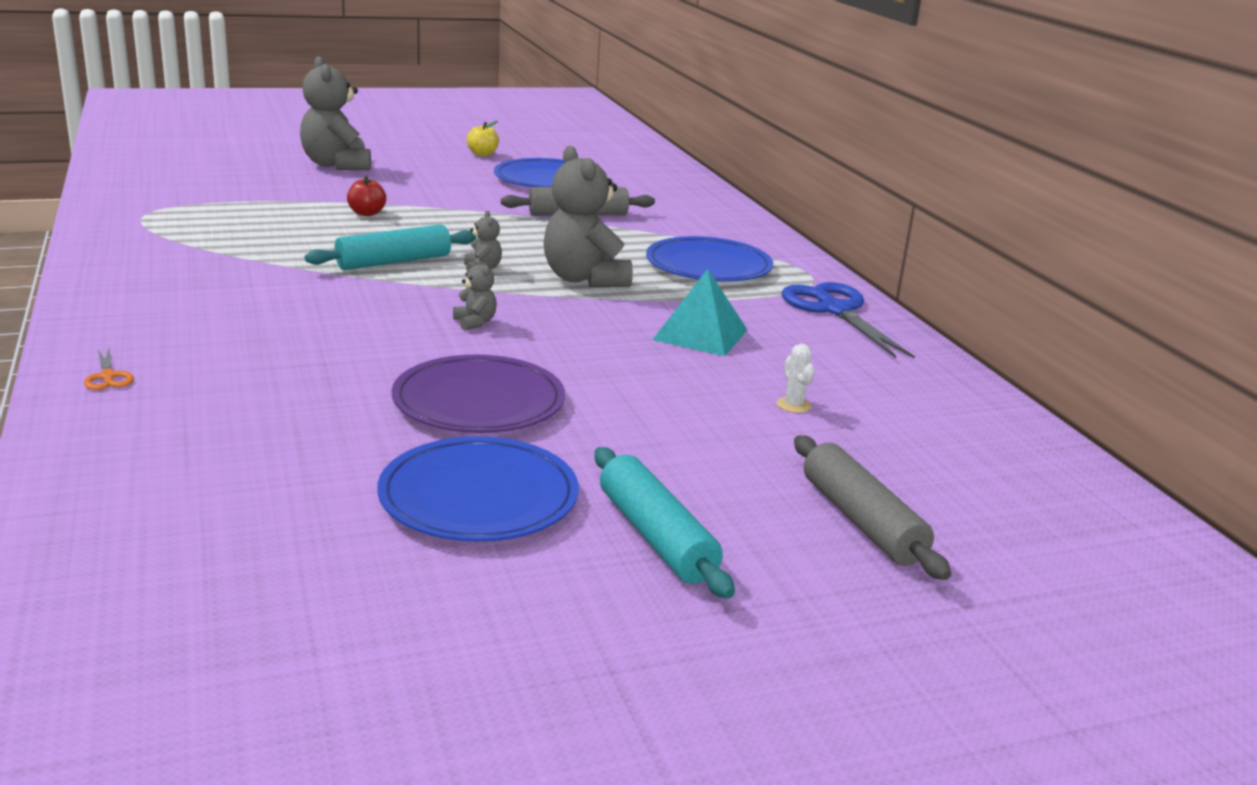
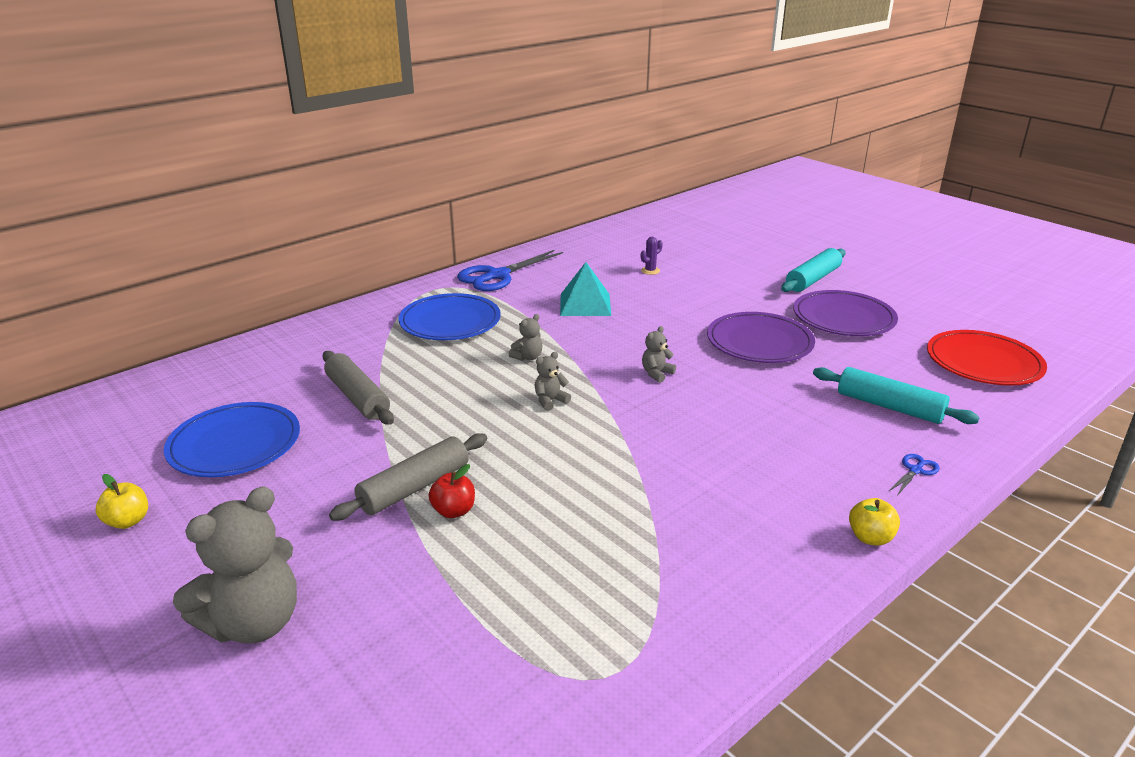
camera: 110 degrees left, 5 degrees up
orange scissors [84,349,134,390] -> blue scissors [889,454,939,495]
turquoise rolling pin [305,224,476,270] -> turquoise rolling pin moved to [813,367,980,424]
blue plate [377,436,579,542] -> purple plate [793,290,898,336]
grey teddy bear [544,146,633,287] -> grey teddy bear [509,314,542,361], size x0.44
white cactus [777,344,815,413] -> purple cactus [641,237,663,275]
grey rolling pin [794,435,951,580] -> grey rolling pin moved to [329,433,487,521]
none -> yellow apple [849,498,900,546]
none -> red plate [927,330,1047,386]

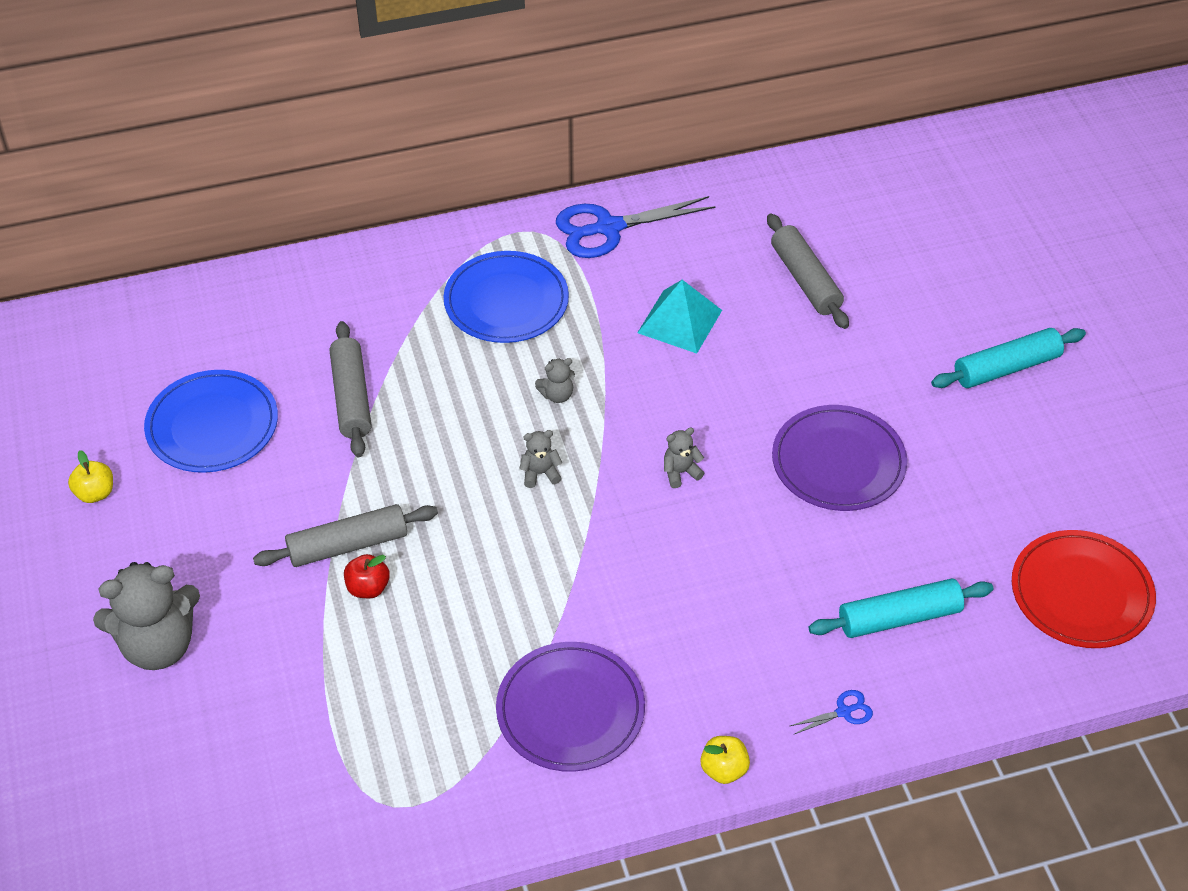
camera: 25 degrees right, 20 degrees up
purple cactus [641,237,663,275] -> grey rolling pin [767,213,849,329]
purple plate [793,290,898,336] -> purple plate moved to [496,642,645,772]
turquoise rolling pin [813,367,980,424] -> turquoise rolling pin turned 75 degrees counterclockwise [808,579,993,638]

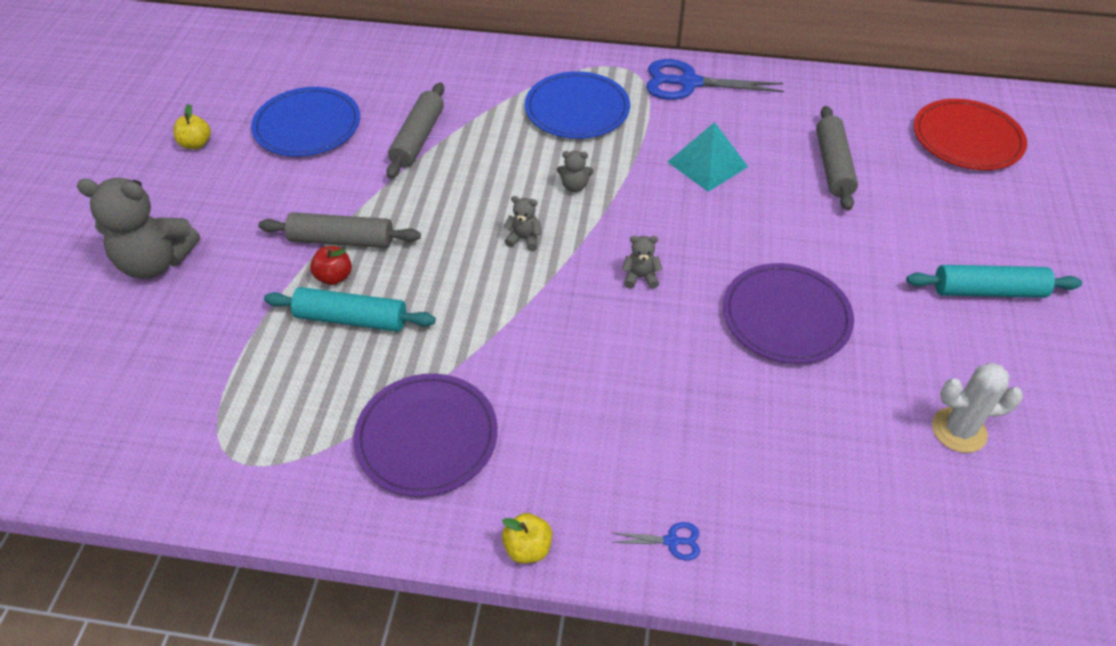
camera: 25 degrees right, 0 degrees up
turquoise rolling pin [808,579,993,638] -> turquoise rolling pin moved to [264,287,435,332]
red plate [1012,530,1156,648] -> red plate moved to [914,99,1027,170]
none -> white cactus [932,362,1023,453]

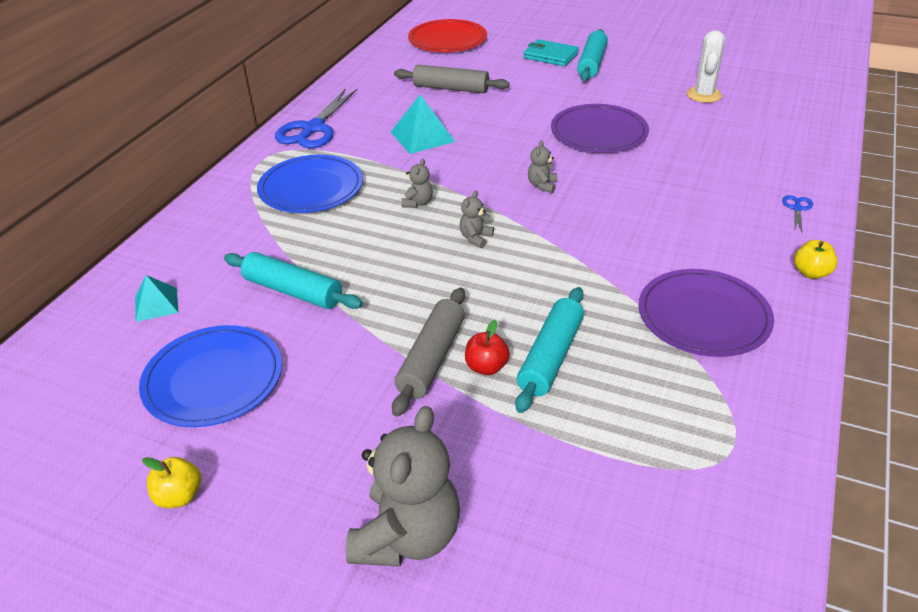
camera: 75 degrees left, 10 degrees down
grey rolling pin [386,83,444,179] -> turquoise rolling pin [224,252,363,309]
none -> turquoise pyramid [135,275,179,322]
none -> turquoise wallet [523,39,579,66]

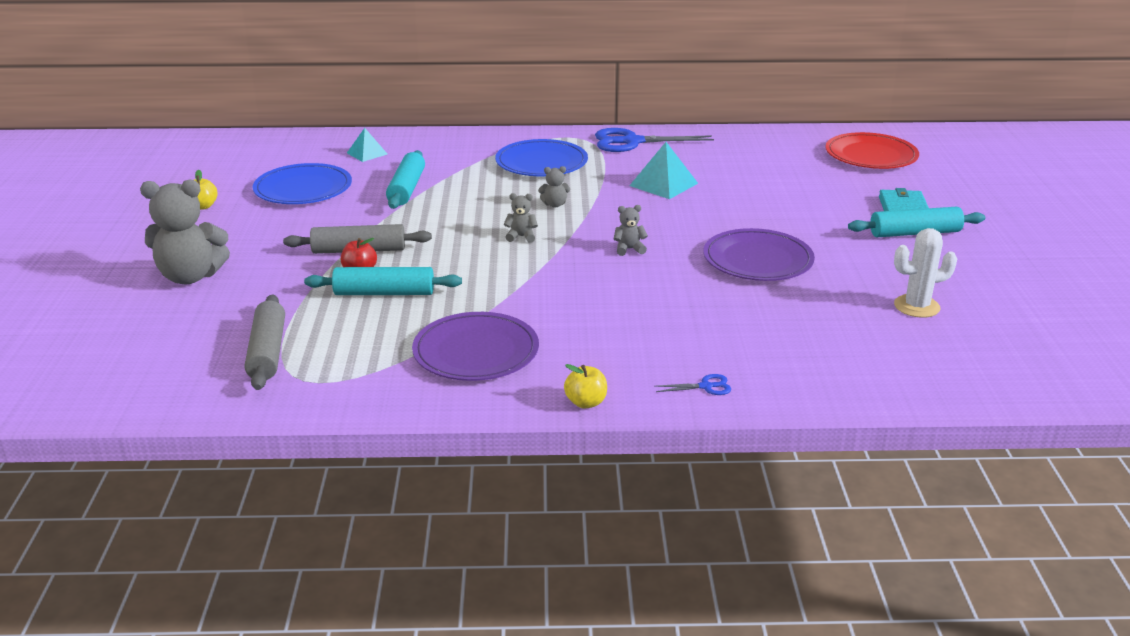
camera: 65 degrees right, 10 degrees down
grey rolling pin [394,64,509,93] -> grey rolling pin moved to [245,294,285,390]

